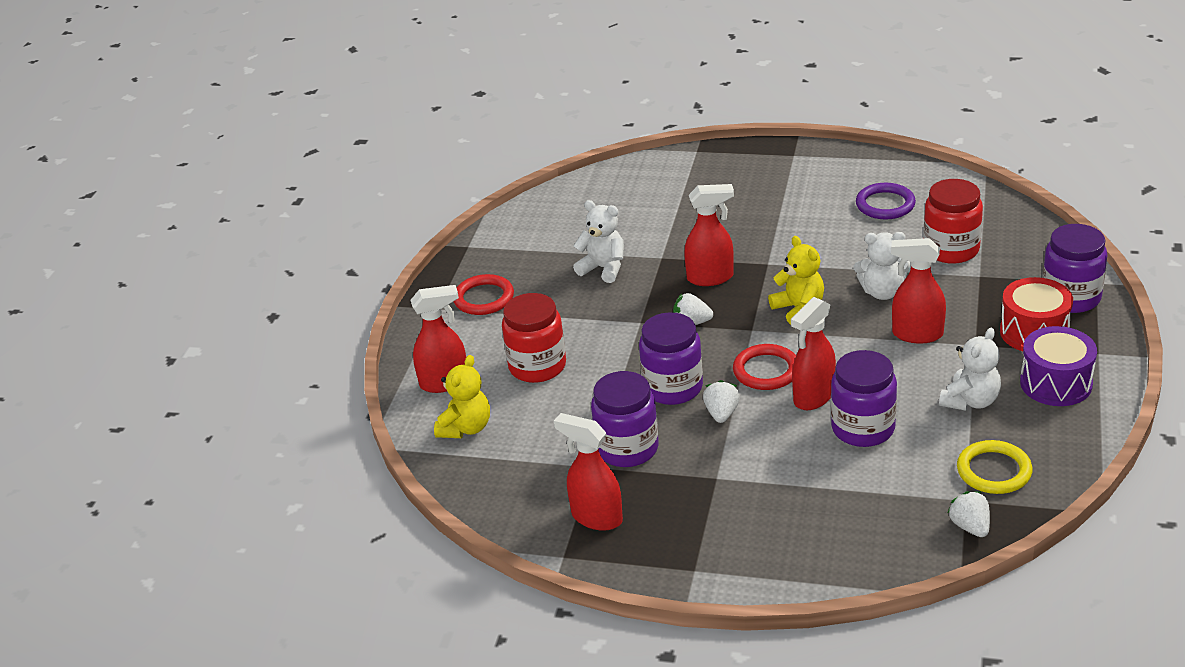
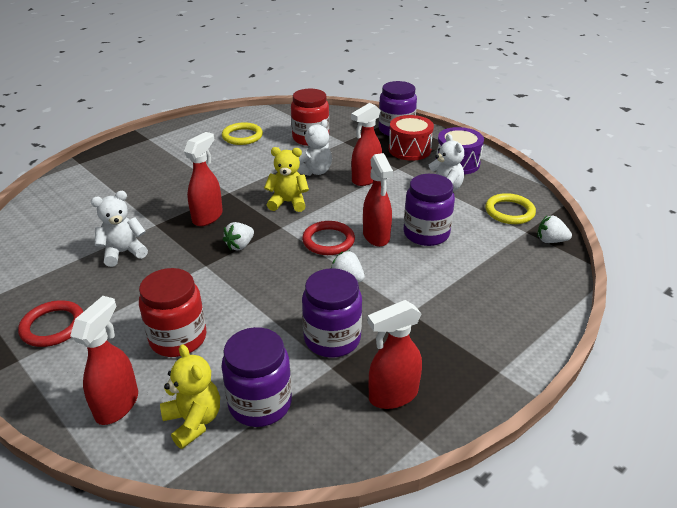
camera: 60 degrees left, 0 degrees up
purple jar [639,312,703,405] -> purple jar moved to [221,327,292,427]
purple ring [856,183,916,220] -> yellow ring [222,122,263,145]

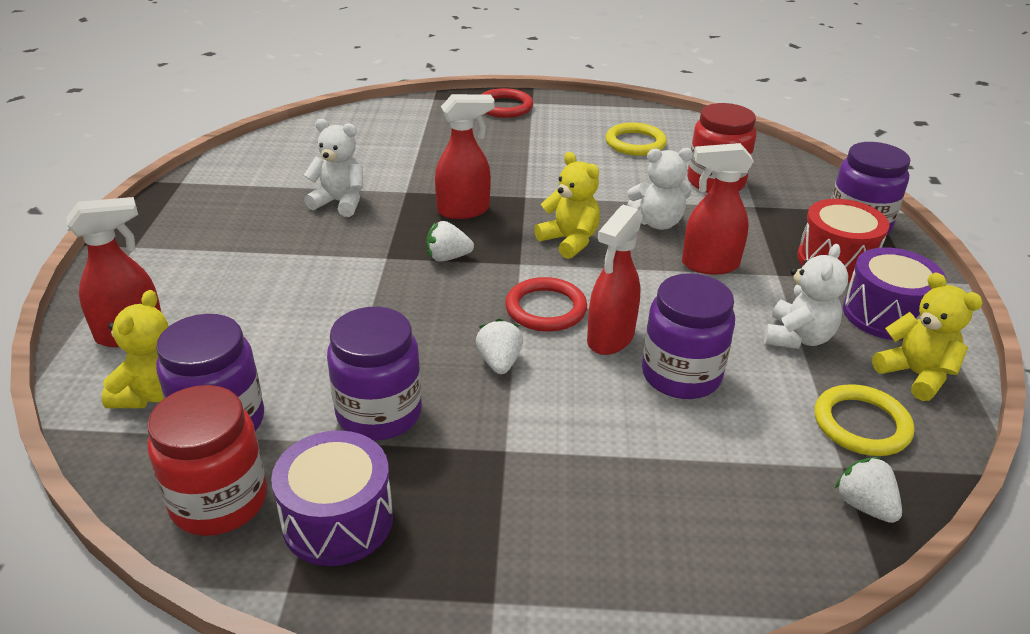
camera: 45 degrees right, 0 degrees up
red ring [18,300,84,347] -> red ring moved to [481,88,533,118]
red jar [139,268,206,357] -> red jar moved to [147,385,267,536]
red spray bottle [367,300,422,409] -> purple drum [271,430,393,566]
none -> yellow teddy bear [872,272,983,401]

